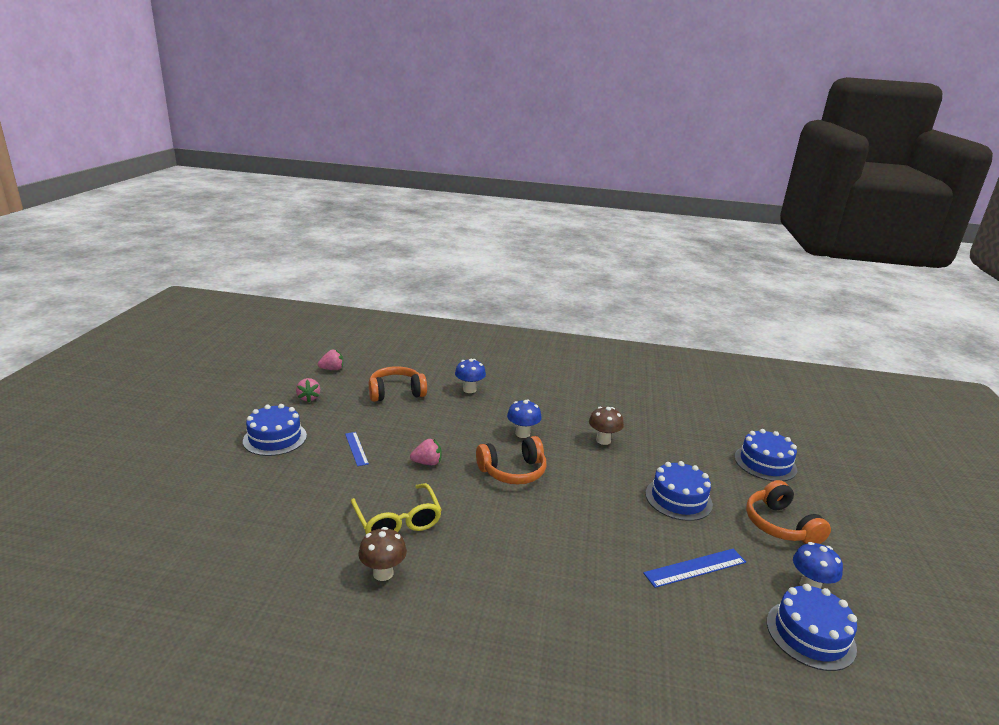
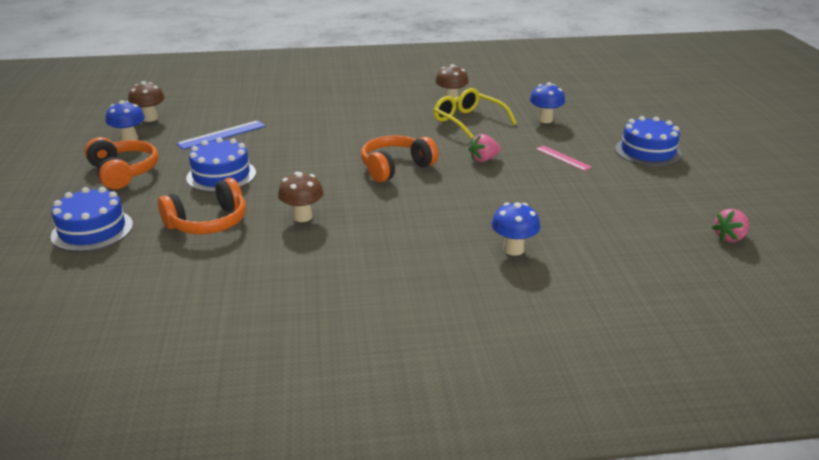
camera: 165 degrees right, 5 degrees up
pink strawberry [296,378,320,402] -> none
blue ruler [345,432,369,466] -> pink ruler [536,145,592,171]
orange headphones [369,366,427,402] -> orange headphones moved to [158,178,246,234]
blue mushroom [507,399,542,438] -> blue mushroom moved to [530,82,565,123]
blue cake [767,584,857,671] -> brown mushroom [128,81,165,122]

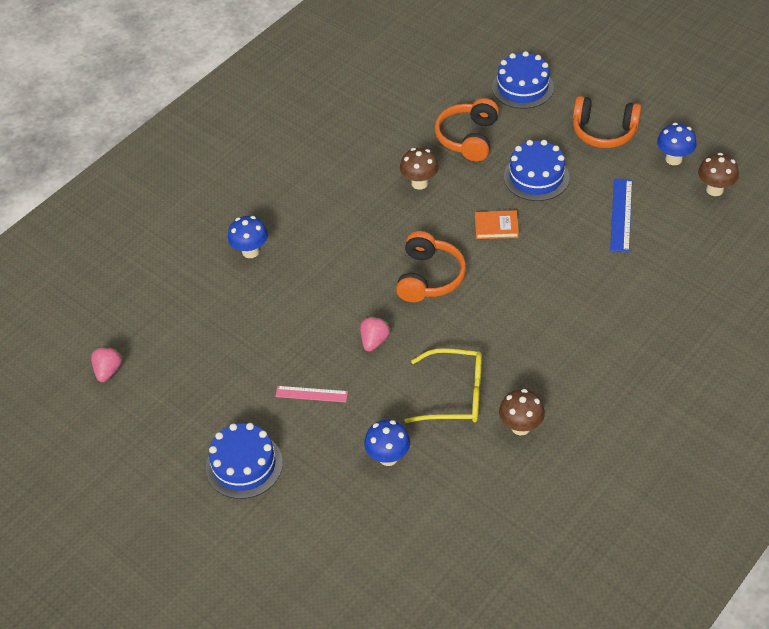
camera: 140 degrees right, 20 degrees up
none -> orange book [475,210,519,239]

